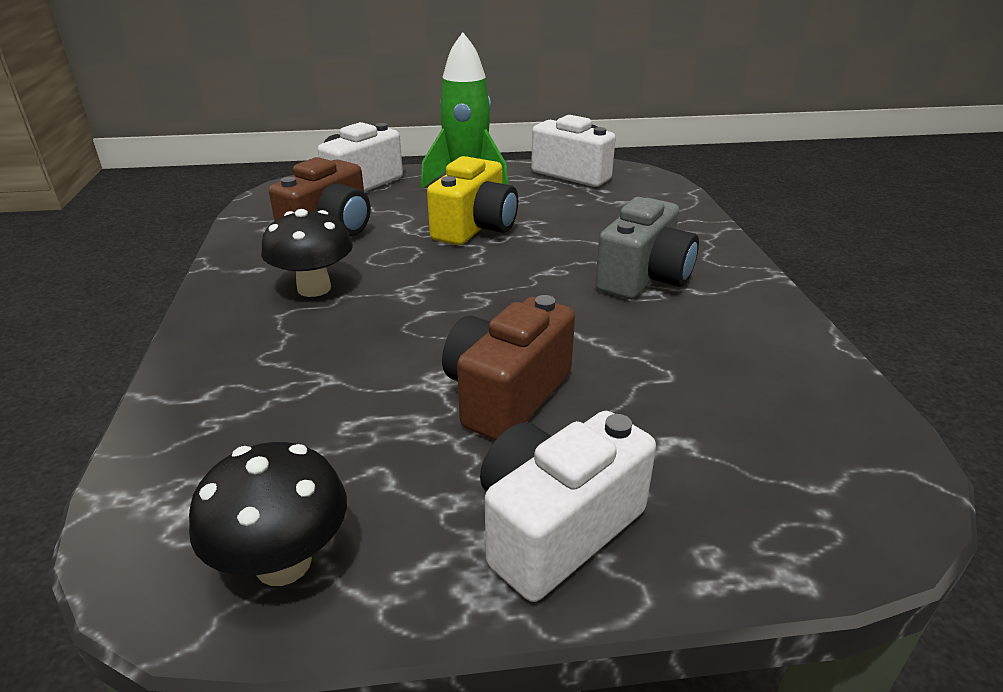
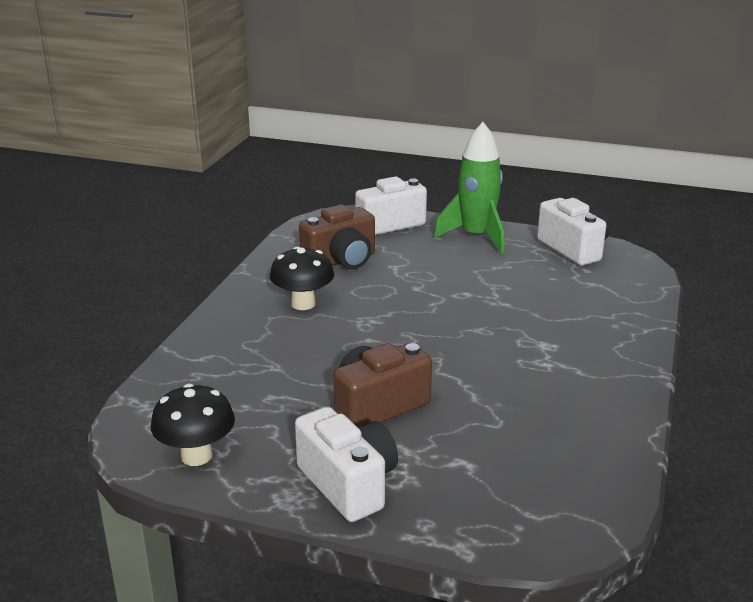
camera: 25 degrees right, 5 degrees down
yellow camera [427,156,518,245] -> none
white camera [480,411,656,602] -> white camera turned 75 degrees clockwise [295,407,398,522]
grey camera [595,197,699,299] -> none

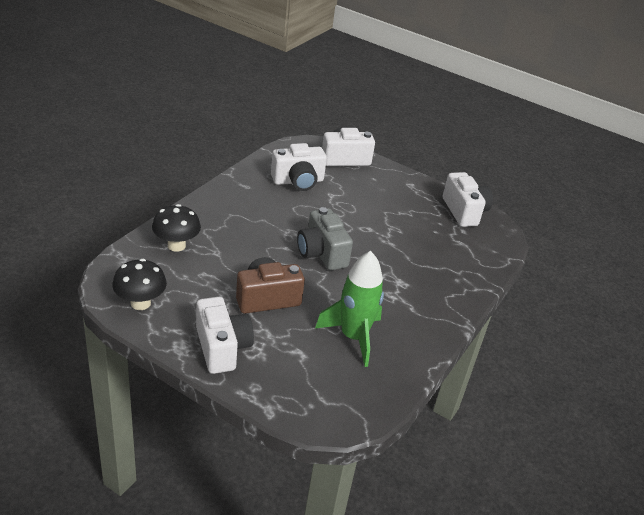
camera: 10 degrees right, 10 degrees up
black mushroom [270,247,334,310] -> black mushroom moved to [152,204,201,252]
brown camera [299,205,375,269] -> white camera [271,143,327,191]
green rocket [434,122,504,254] -> green rocket moved to [315,251,384,367]
none -> grey camera [297,207,353,270]

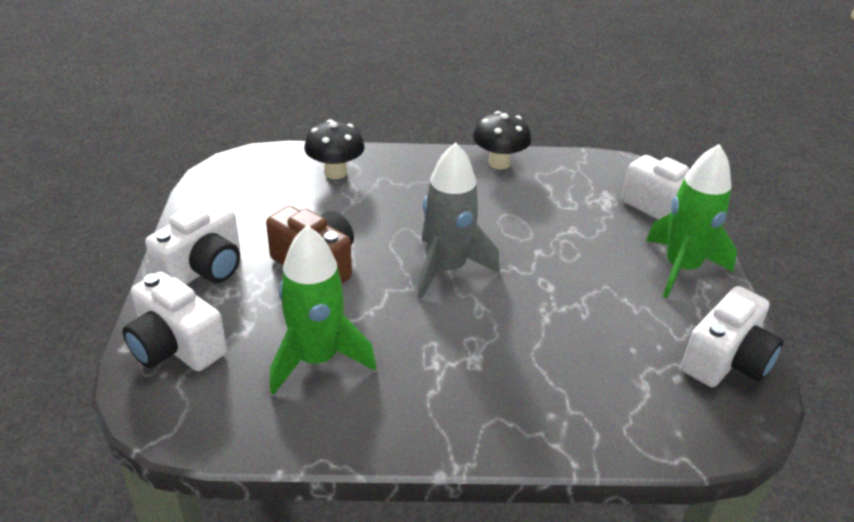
camera: 60 degrees right, 0 degrees up
black mushroom [112,259,167,310] -> black mushroom moved to [473,111,531,169]
white camera [271,143,327,191] -> white camera moved to [122,272,227,371]
grey camera [297,207,353,270] -> grey rocket [418,142,500,299]
none -> green rocket [646,144,737,298]

